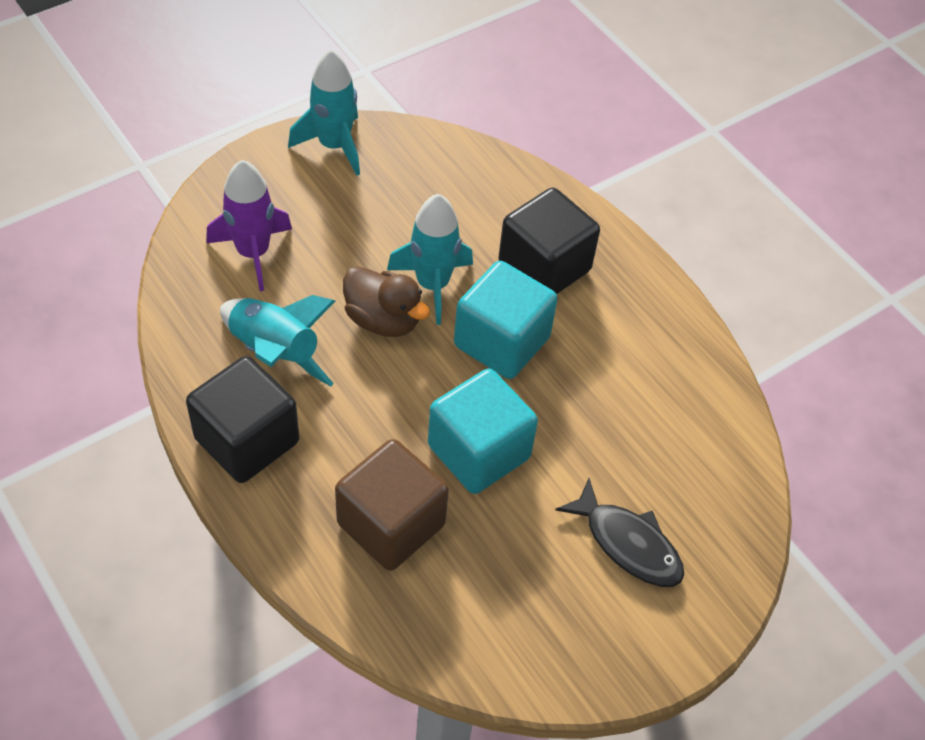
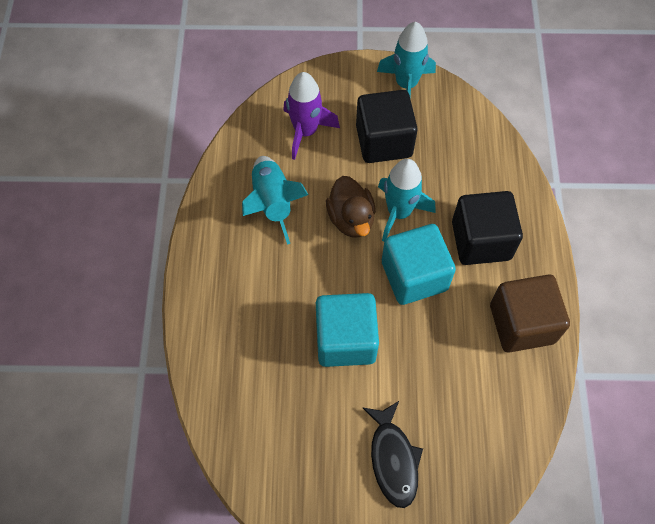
camera: 40 degrees right, 10 degrees up
black cube [186,356,299,483] -> black cube moved to [356,90,418,163]
brown cube [335,439,449,571] -> brown cube moved to [490,274,570,352]

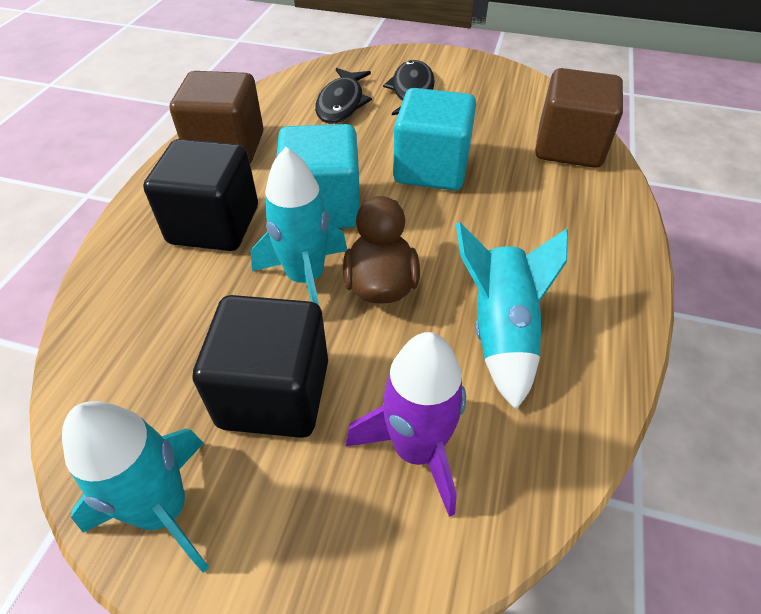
camera: 165 degrees left, 15 degrees down
none -> black fish [315,68,372,124]
none -> brown cube [535,68,623,168]

